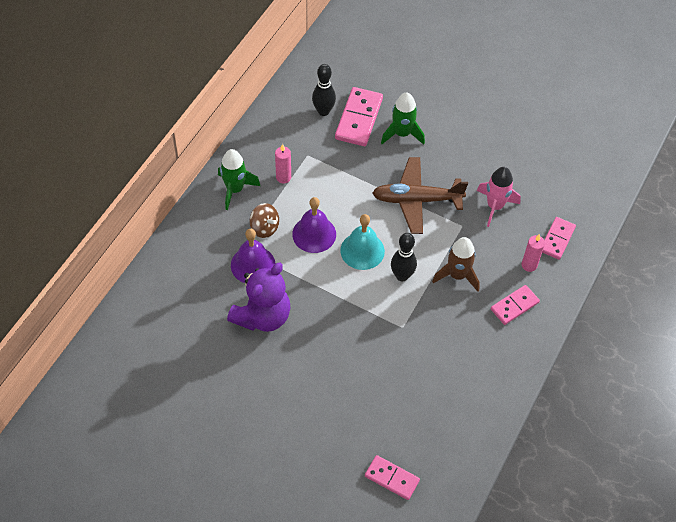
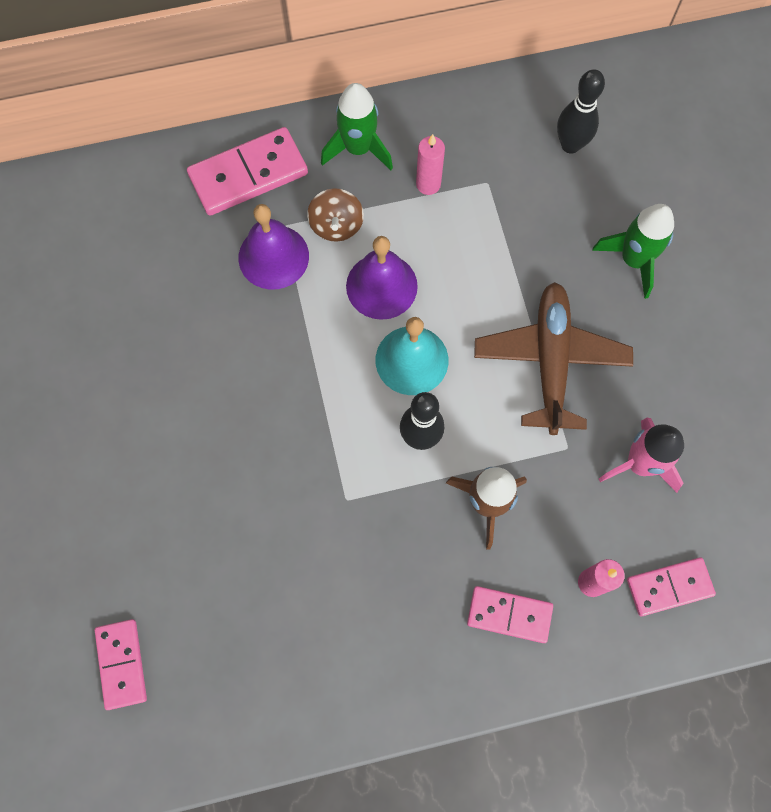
camera: 50 degrees right, 15 degrees up
purple teddy bear [227,263,290,332] -> none
pink domino [335,87,383,146] -> pink domino moved to [187,127,308,216]
brown plane [372,157,468,234] -> brown plane turned 45 degrees clockwise [474,282,633,435]

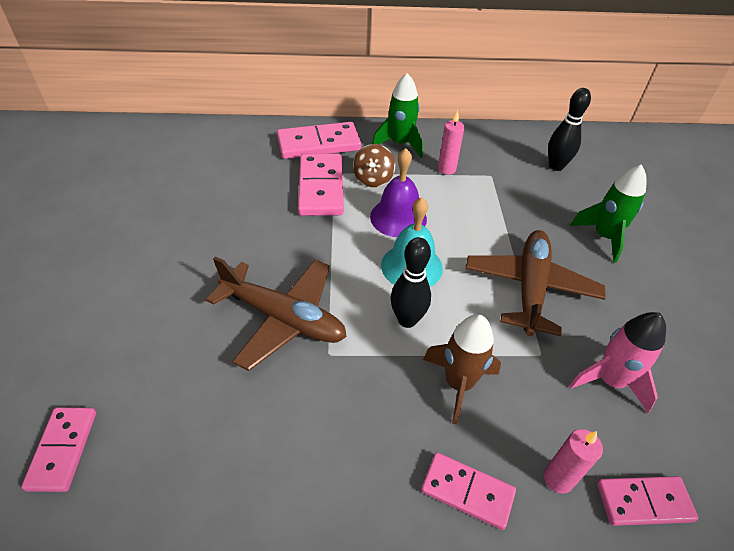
camera: 10 degrees right, 25 degrees down
purple bell [239,204,309,290] -> pink domino [298,154,344,216]
none -> brown plane [206,256,347,371]

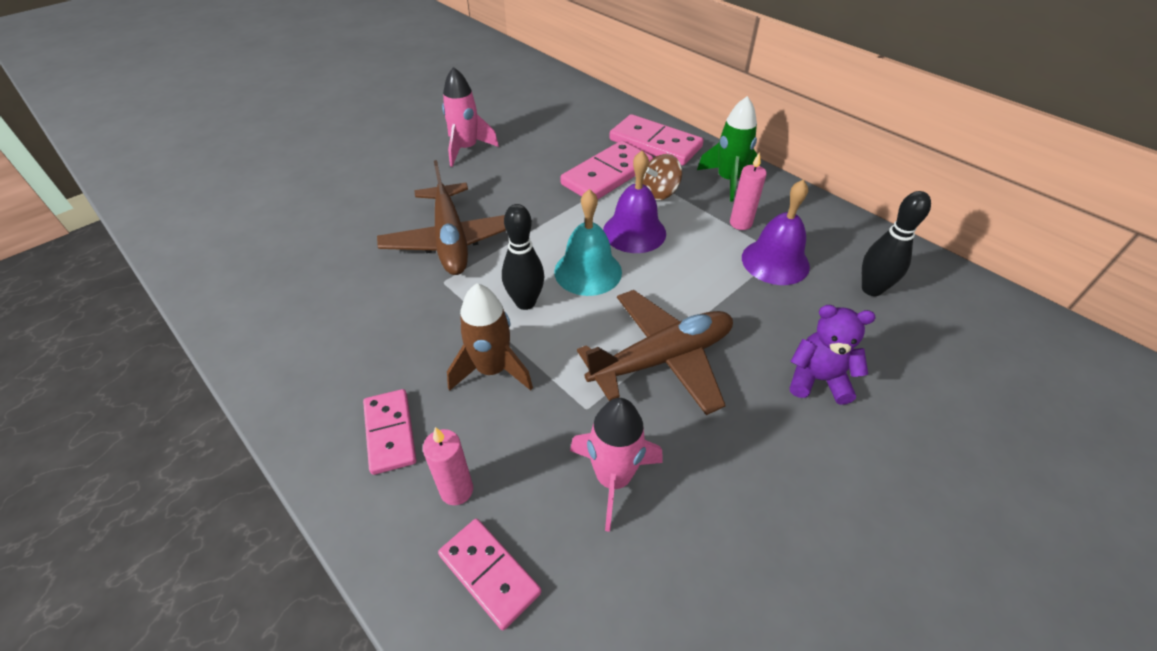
camera: 50 degrees right, 0 degrees up
pink domino [21,407,96,492] -> none
green rocket [570,164,647,262] -> purple teddy bear [790,305,876,405]
none -> pink rocket [442,67,499,167]
none -> purple bell [742,179,810,285]

